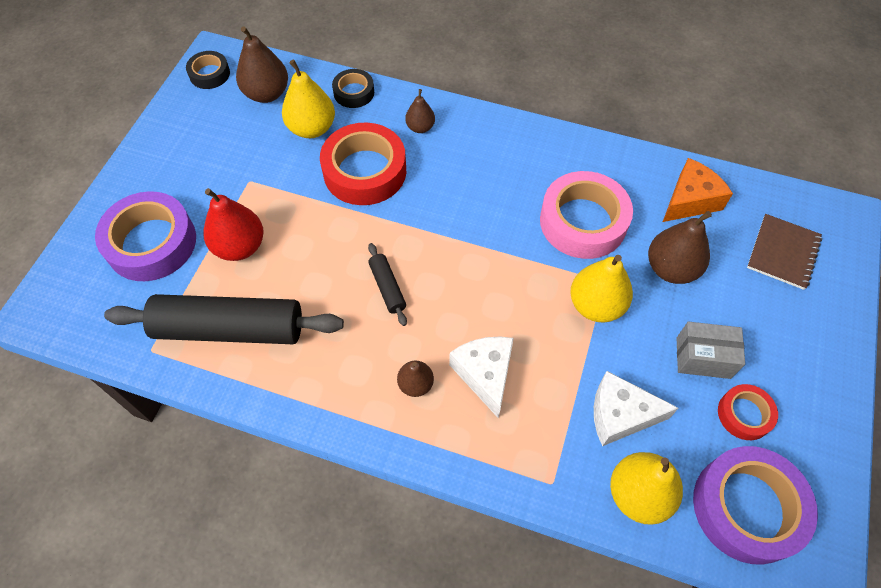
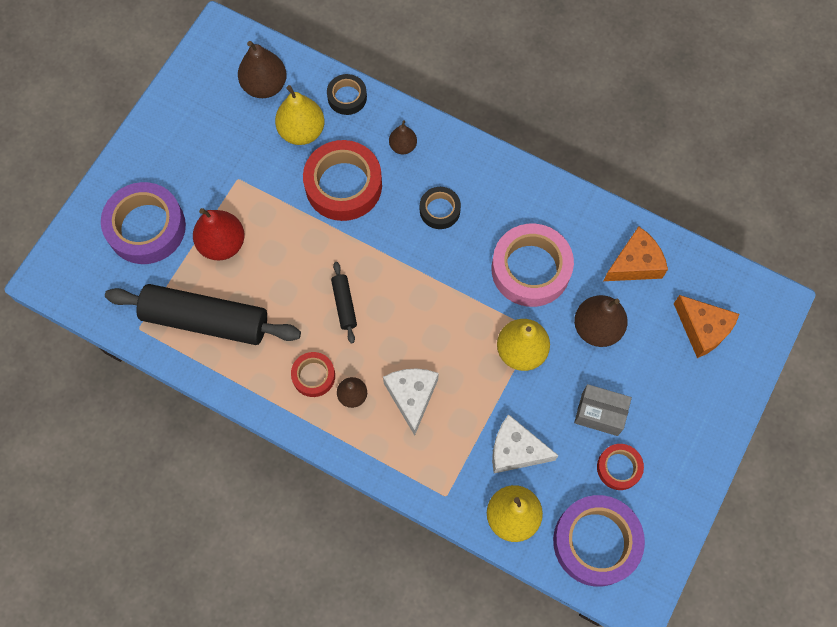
camera: 10 degrees right, 10 degrees up
black tape [186,51,230,89] -> black tape moved to [420,187,461,229]
brown notebook [747,214,822,290] -> orange cheese [673,295,739,358]
none -> red tape [291,352,335,397]

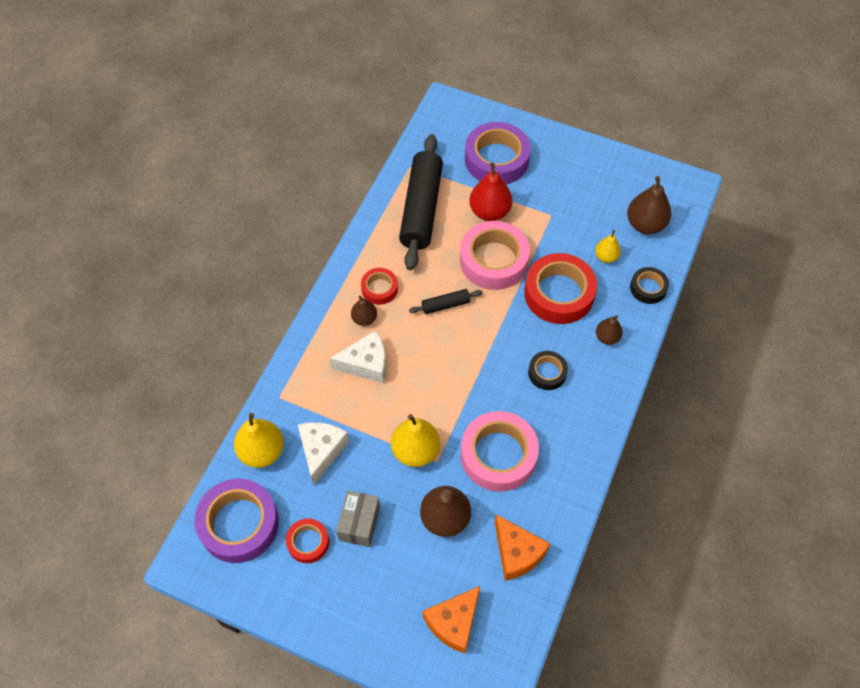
camera: 85 degrees right, 10 degrees down
yellow pear [275,85,325,145] -> yellow pear [595,230,621,263], size x0.58
none -> pink tape [460,221,530,290]

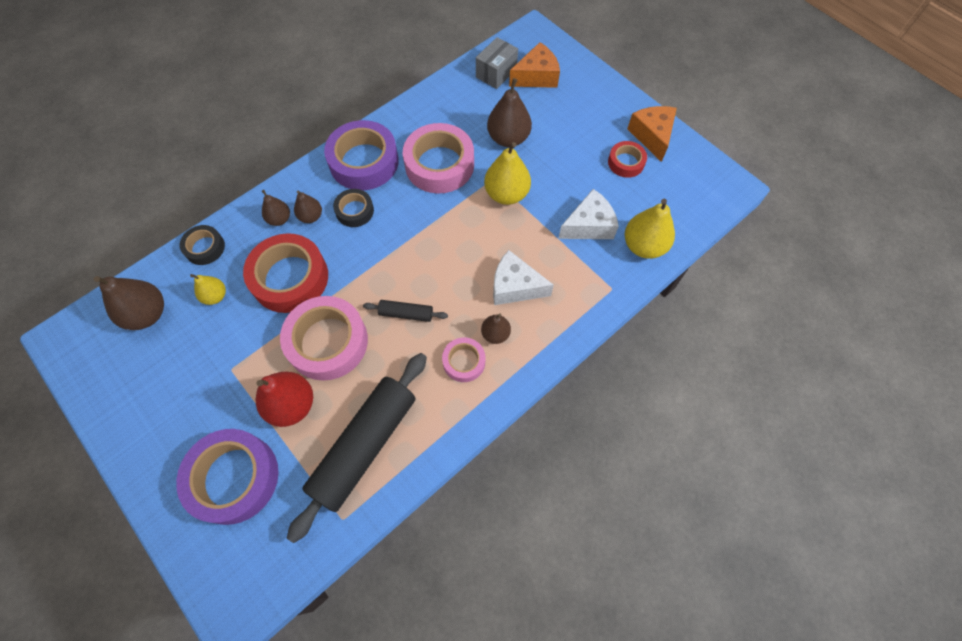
camera: 155 degrees left, 5 degrees up
purple tape [194,478,279,563] -> purple tape moved to [324,120,399,190]
white cheese [297,422,349,485] -> white cheese turned 150 degrees counterclockwise [558,189,619,239]
grey box [336,490,380,547] -> grey box moved to [476,37,518,89]
red tape [361,268,398,305] -> pink tape [442,338,485,382]
orange cheese [495,514,551,581] -> orange cheese moved to [627,106,677,162]
none -> brown pear [294,190,322,223]

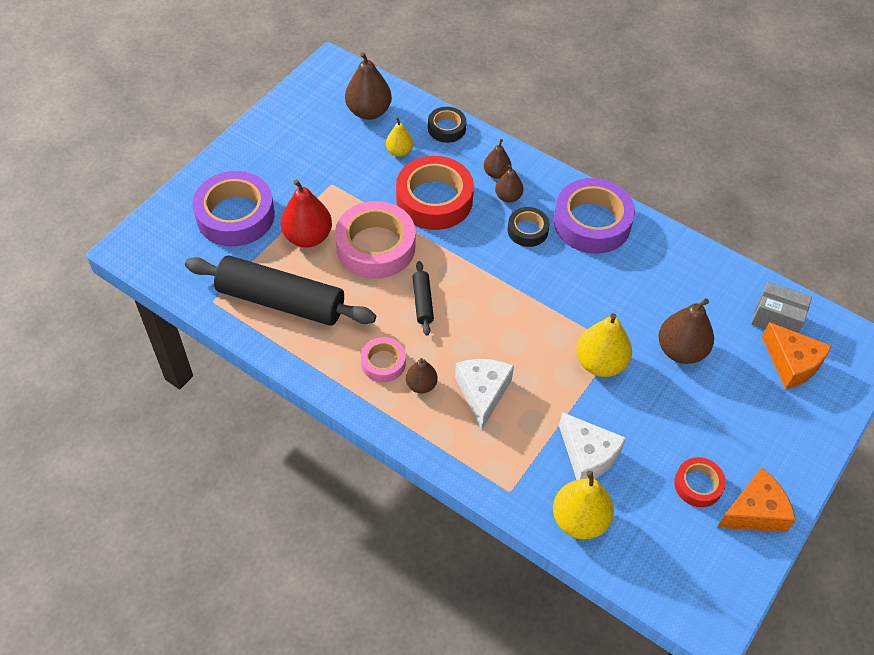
camera: 75 degrees right, 10 degrees down
pink tape [403,123,474,193] -> none

